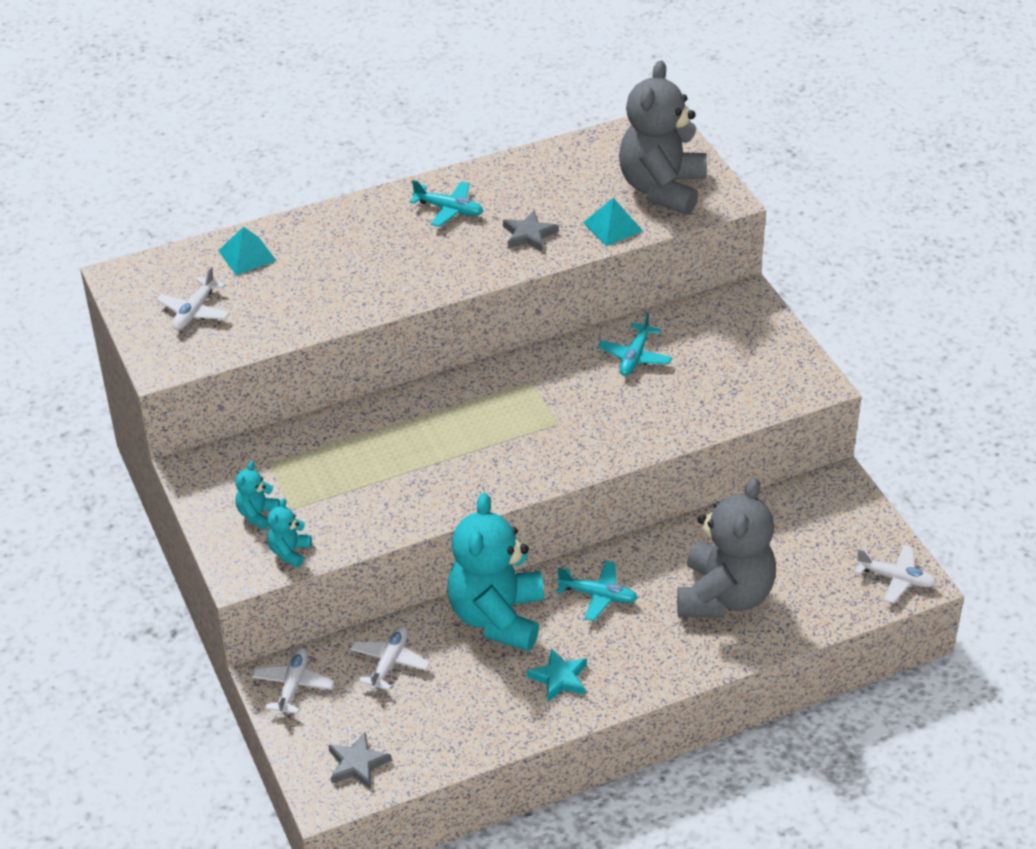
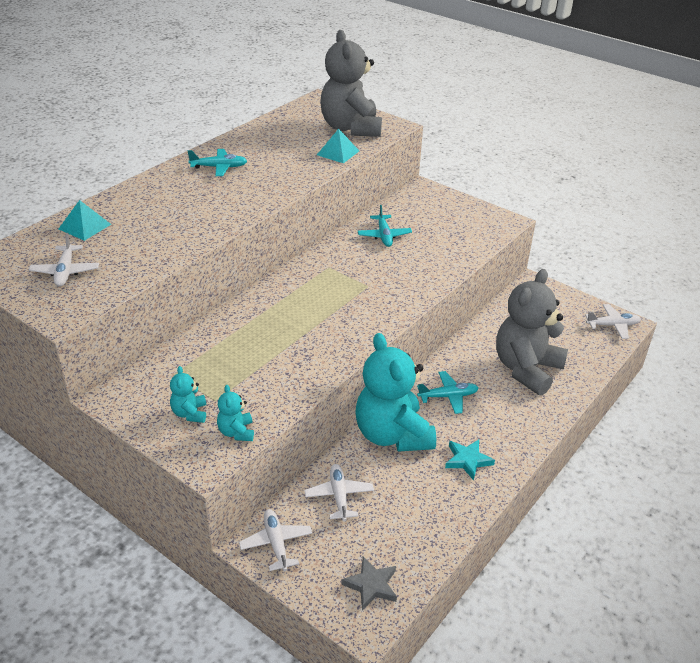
camera: 30 degrees left, 5 degrees down
grey star [503,210,559,252] -> none
grey teddy bear [677,477,776,618] -> grey teddy bear turned 135 degrees counterclockwise [496,269,568,396]

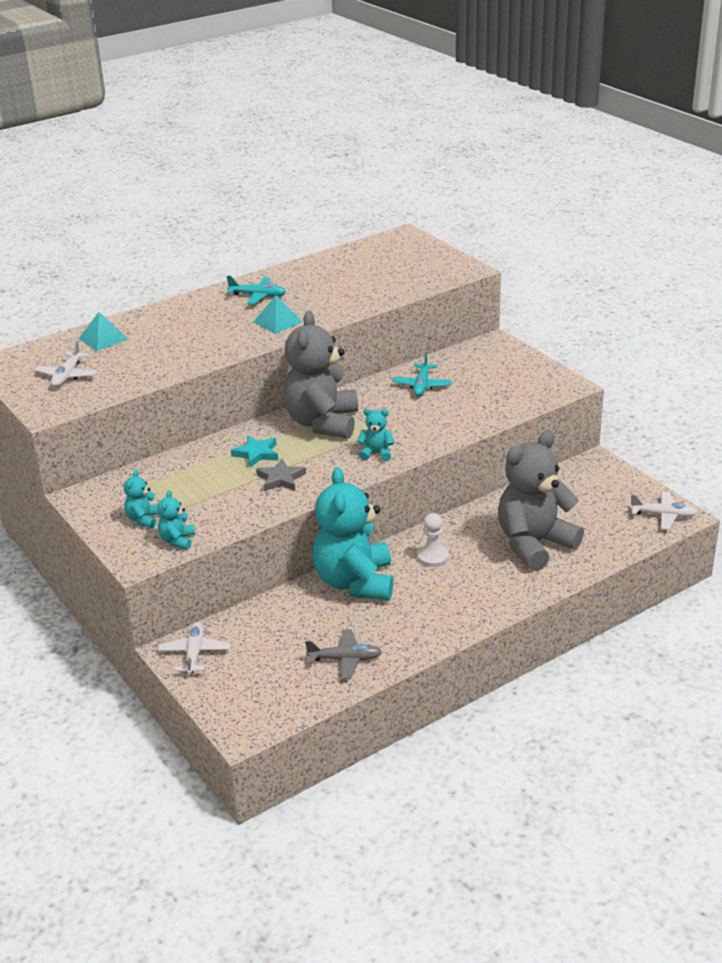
camera: 20 degrees right, 5 degrees down
white plane [305,464,374,521] -> none
turquoise pyramid [317,129,359,163] -> turquoise pyramid moved to [253,296,302,334]
grey teddy bear [320,30,382,137] -> grey teddy bear moved to [283,311,358,439]
grey star [341,557,397,610] -> grey star moved to [256,459,306,491]
turquoise plane [417,371,479,414] -> white pawn [418,513,449,567]
turquoise star [445,439,495,481] -> turquoise star moved to [231,436,278,468]
none -> grey plane [305,629,382,679]
none -> turquoise teddy bear [357,408,394,461]

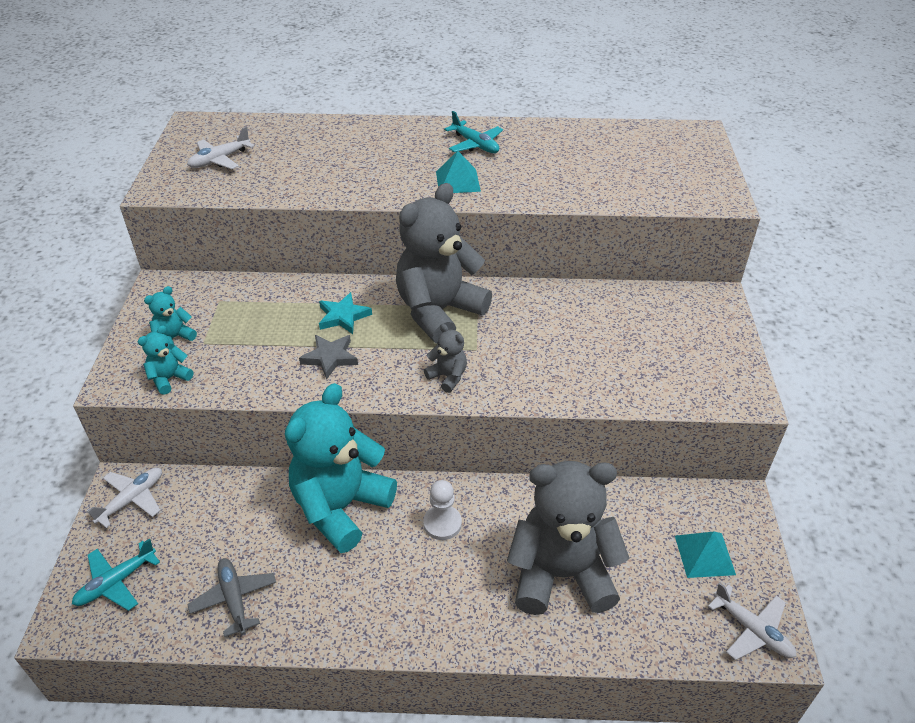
camera: 35 degrees right, 10 degrees up
turquoise pyramid [79,312,128,351] -> turquoise pyramid moved to [675,531,736,578]
grey plane [305,629,382,679] -> grey plane turned 150 degrees counterclockwise [187,558,276,637]
turquoise teddy bear [357,408,394,461] -> grey teddy bear [424,324,467,393]
turquoise plane [392,352,452,396] -> turquoise plane moved to [72,538,160,611]

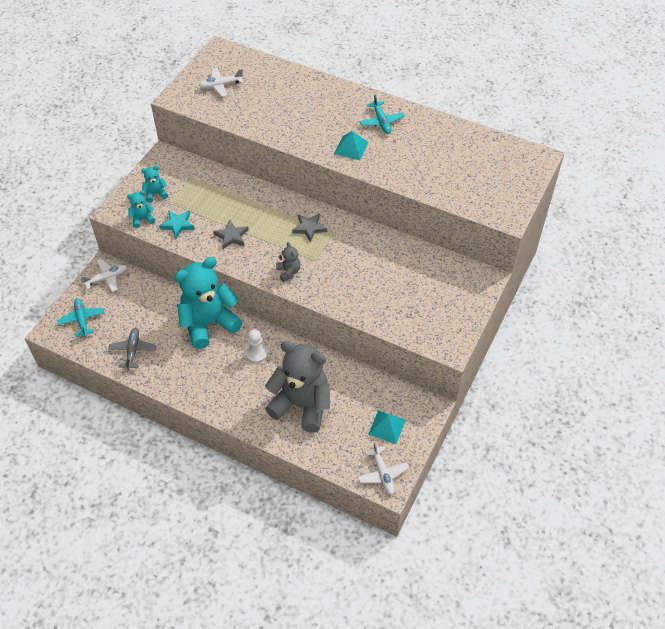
camera: 25 degrees right, 10 degrees up
turquoise plane [72,538,160,611] -> turquoise plane turned 90 degrees clockwise [57,299,105,337]
turquoise star [319,292,372,334] -> turquoise star moved to [159,210,195,238]
grey teddy bear [396,183,492,343] -> grey star [292,214,327,242]

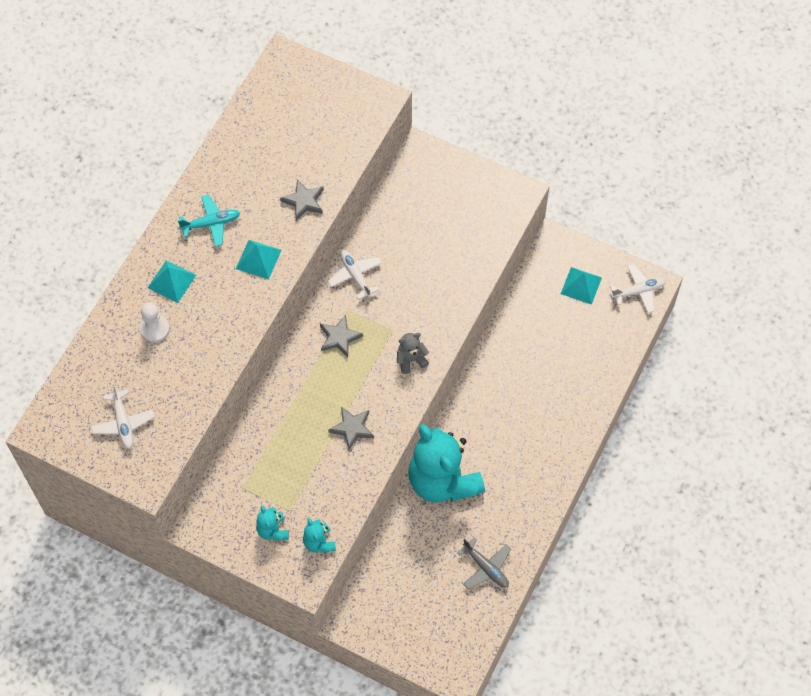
camera: 90 degrees left, 10 degrees up
turquoise plane [57,299,105,337] -> none
white plane [80,259,127,292] -> white plane moved to [327,249,382,300]
grey plane [108,328,157,370] -> grey plane turned 135 degrees counterclockwise [457,537,511,590]
turquoise star [159,210,195,238] -> none
white pawn [245,329,268,363] -> white pawn moved to [140,302,170,343]
grey teddy bear [265,341,330,433] -> none
none -> turquoise pyramid [148,261,196,303]
none -> grey star [280,179,324,221]

